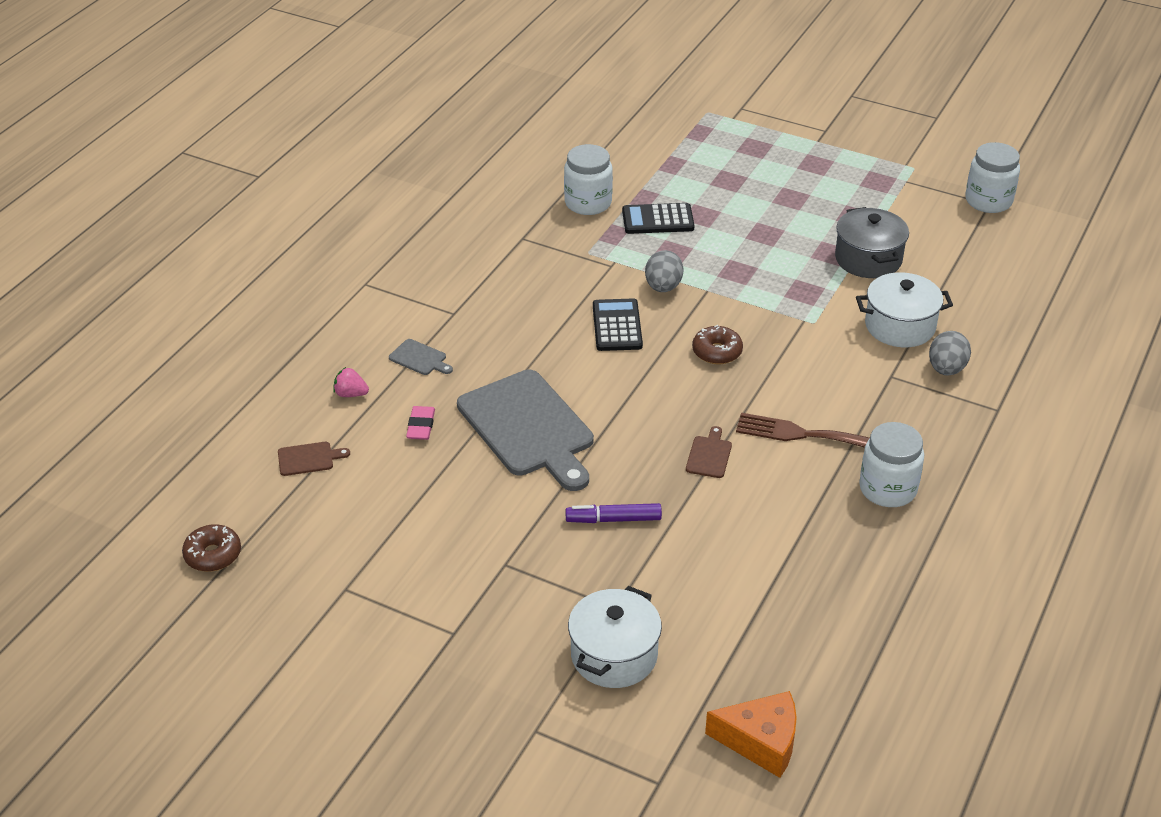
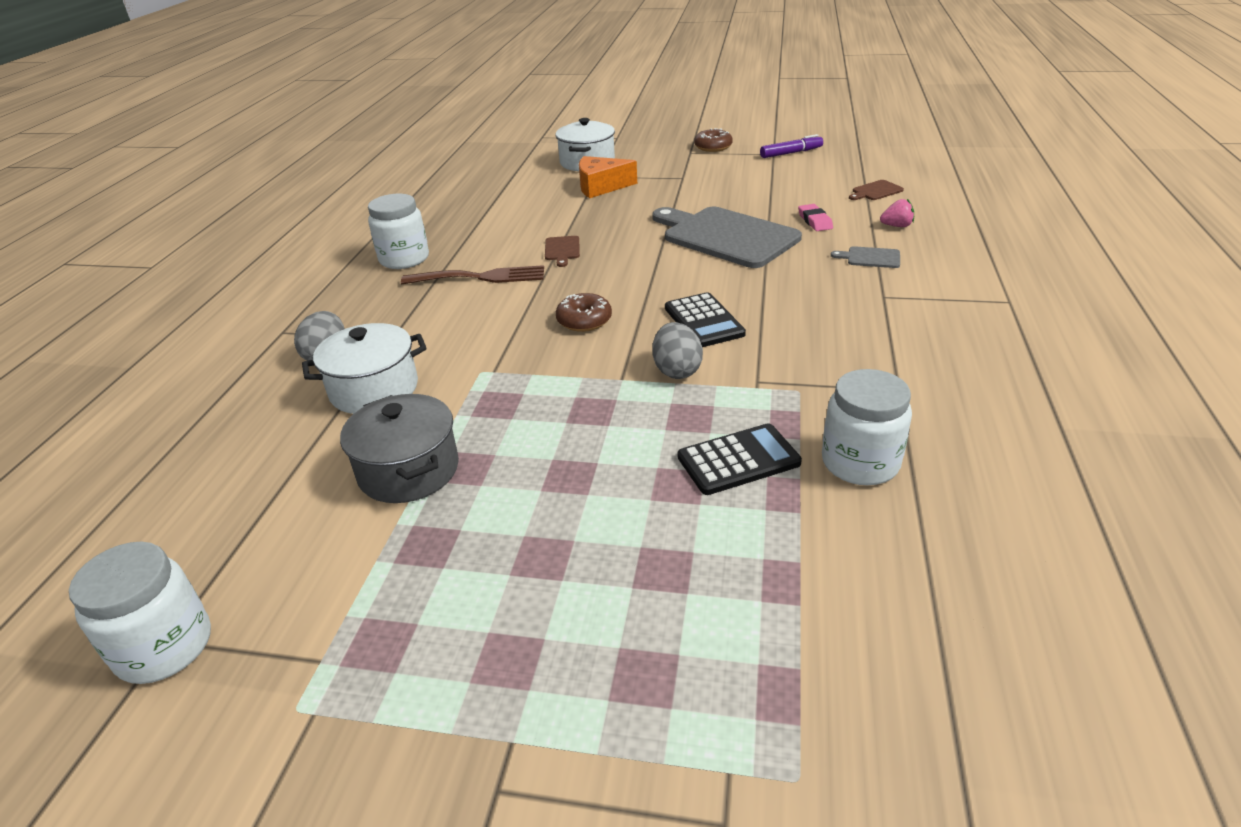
camera: 165 degrees right, 5 degrees down
brown donut [182,524,241,572] -> brown donut moved to [694,128,732,152]
purple marker [565,503,662,523] -> purple marker moved to [760,134,823,158]
orange cheese [705,691,797,778] -> orange cheese moved to [579,156,637,198]

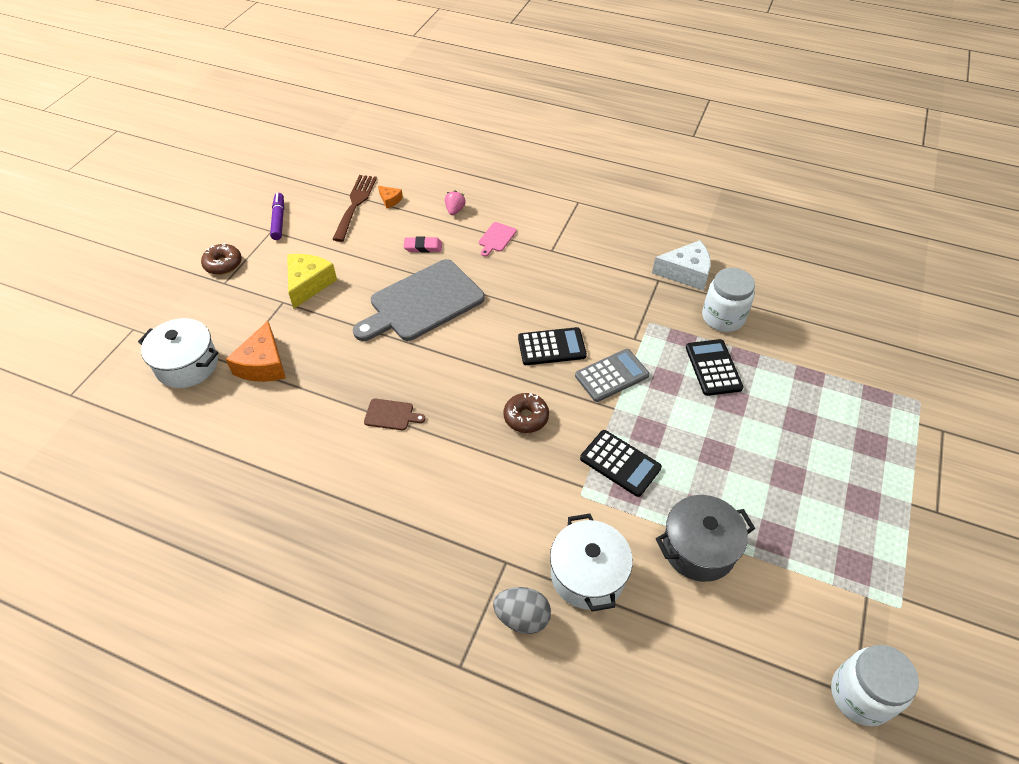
camera: 80 degrees left, 15 degrees up
white jar [368,194,429,269] -> none
brown fork [401,265,544,284] -> brown fork moved to [332,175,377,242]
grey egg [652,322,703,379] -> grey calculator [575,349,650,402]
grey cutting board [831,246,900,268] -> pink cutting board [479,222,517,257]
brown cutting board [849,180,904,200] -> orange cheese [378,186,403,209]
none -> yellow cheese [287,254,337,309]
none -> black calculator [580,430,662,497]
none -> white cheese [652,240,711,291]

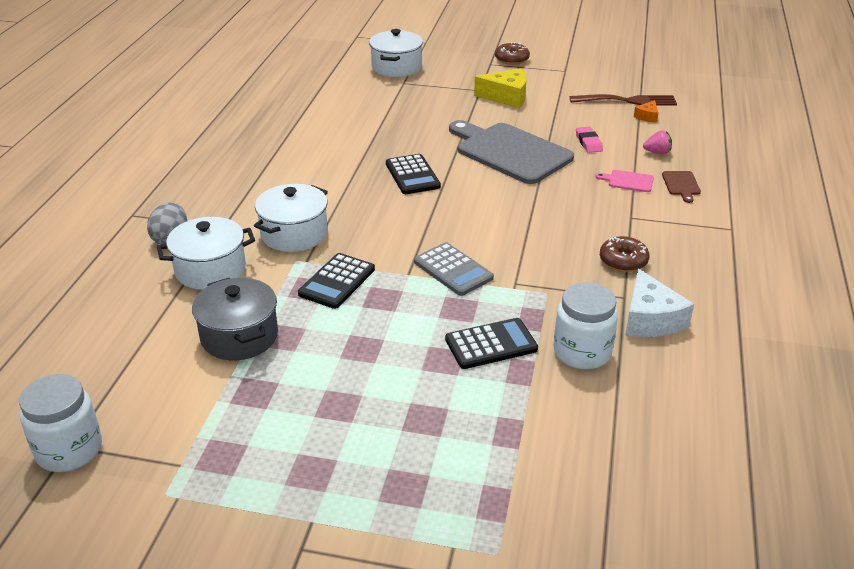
camera: 80 degrees right, 15 degrees down
orange cheese [226,321,286,382] -> none
purple marker [270,193,284,240] -> none
brown cutting board [364,399,426,430] -> brown cutting board moved to [662,171,701,203]
brown donut [503,393,549,433] -> brown donut moved to [600,236,650,272]
black calculator [518,327,587,365] -> black calculator moved to [386,154,441,194]
none -> white pot [254,184,328,252]

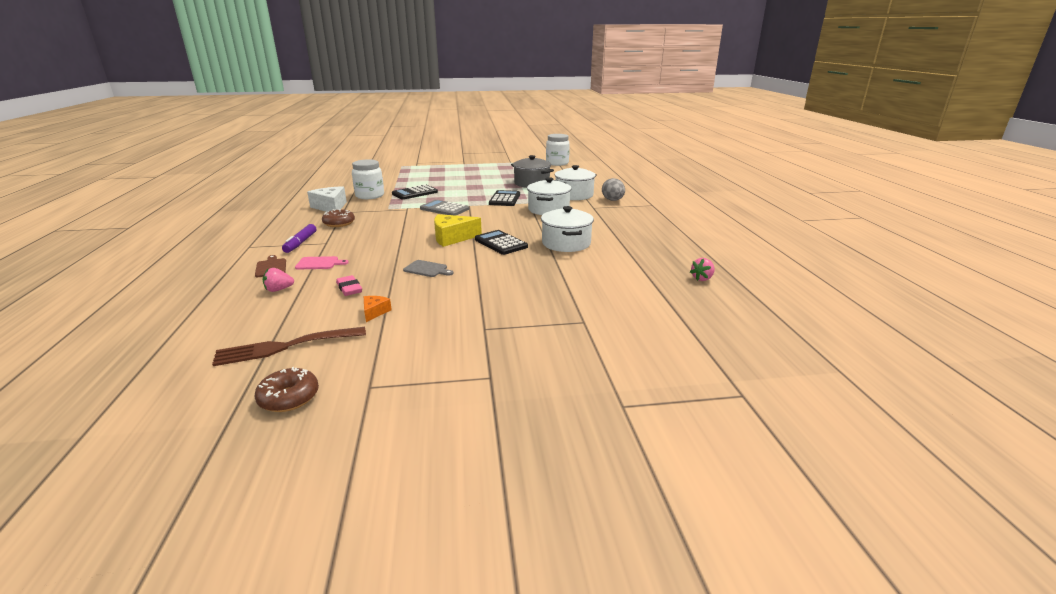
camera: 160 degrees right, 10 degrees down
white pot [369,29,423,77] -> white pot moved to [541,206,594,252]
grey cutting board [449,120,574,184] -> grey cutting board [403,260,453,277], size x0.40
yellow cheese [474,68,527,108] -> yellow cheese moved to [434,214,482,247]
brown donut [495,42,530,65] -> brown donut moved to [255,367,319,412]
orange cheese [634,100,659,123] -> orange cheese moved to [364,296,392,322]
none -> purple marker [282,224,316,253]
none -> pink strawberry [690,258,715,281]

